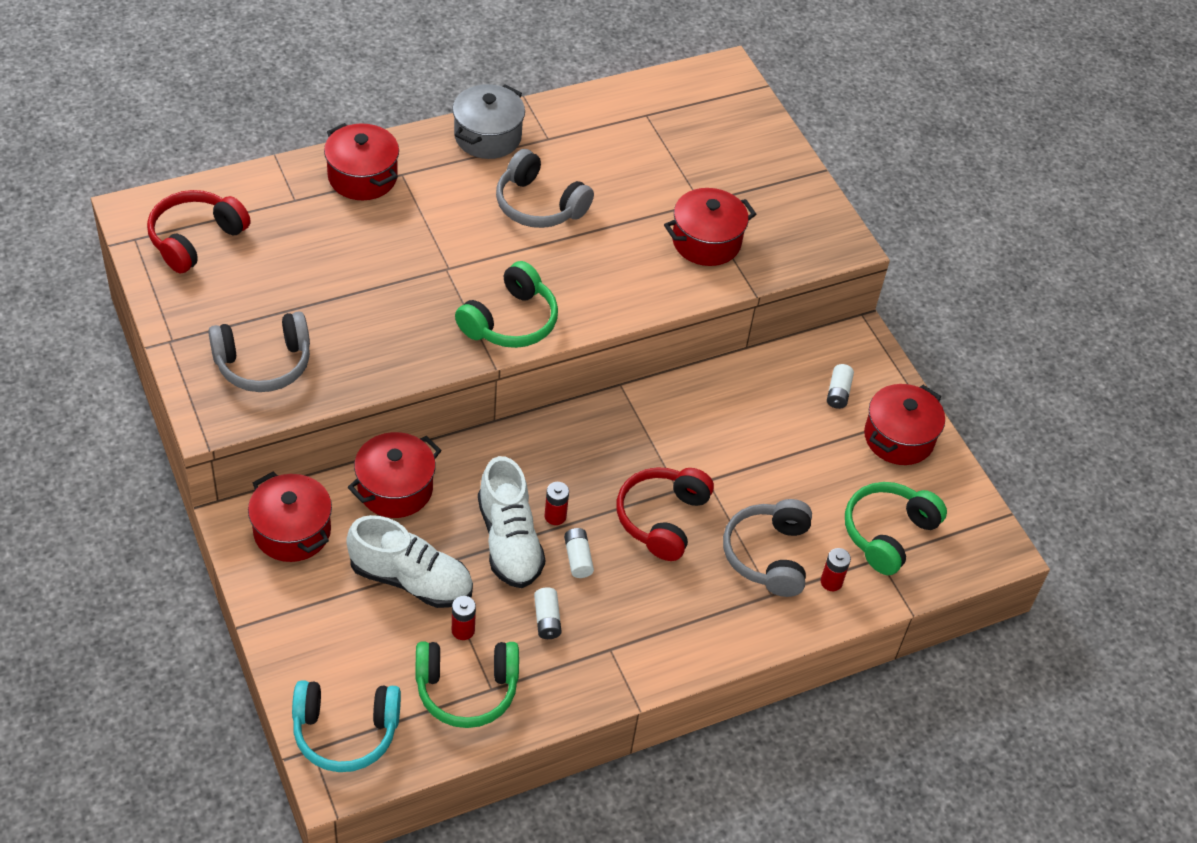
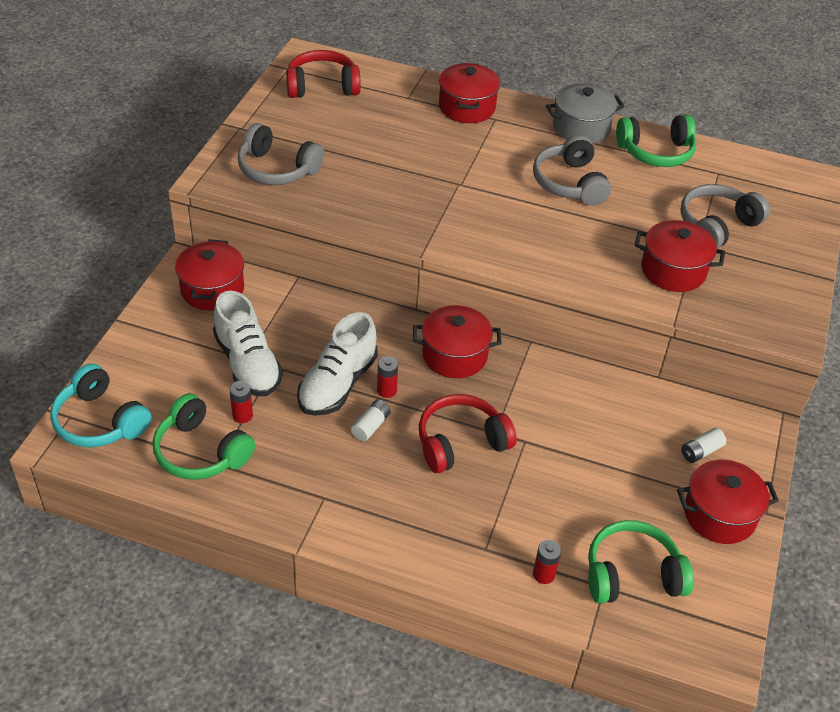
camera: 45 degrees right, 5 degrees down
red pot [348,432,442,518] -> red pot moved to [413,305,502,378]
green headphones [455,261,558,348] -> green headphones moved to [616,115,696,167]
white battery [534,587,562,639] -> none
grey headphones [723,499,812,597] -> grey headphones moved to [680,184,770,249]

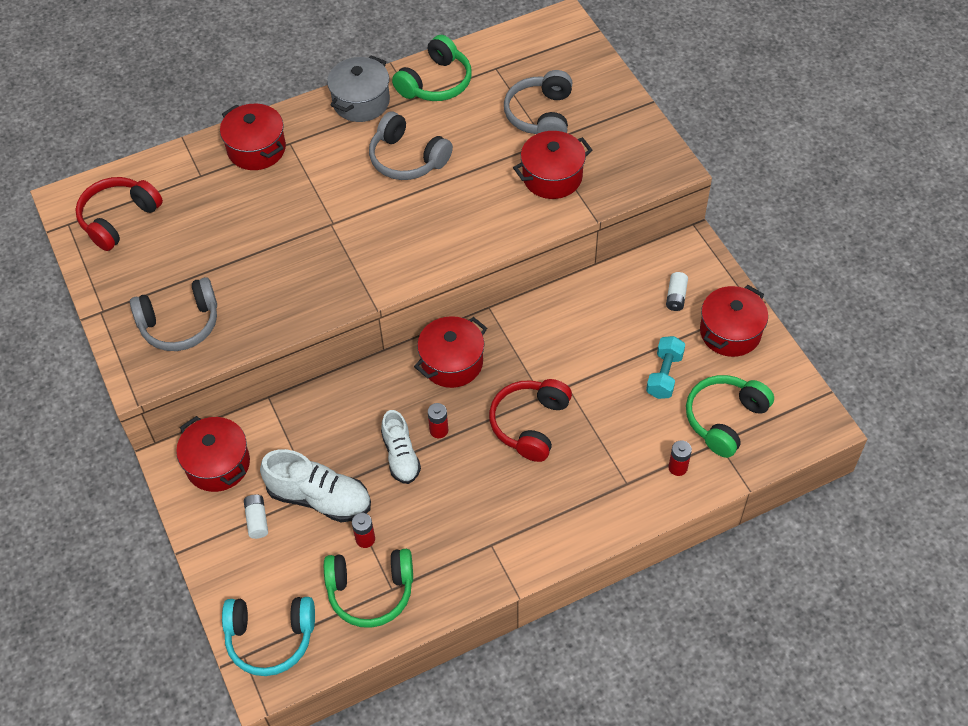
camera: 40 degrees left, 10 degrees up
white shoe [297,312,378,416] -> white shoe [381,410,421,484], size x0.66
white battery [351,399,391,441] -> white battery moved to [244,494,268,539]
none -> turquoise dumbbell [646,336,685,399]

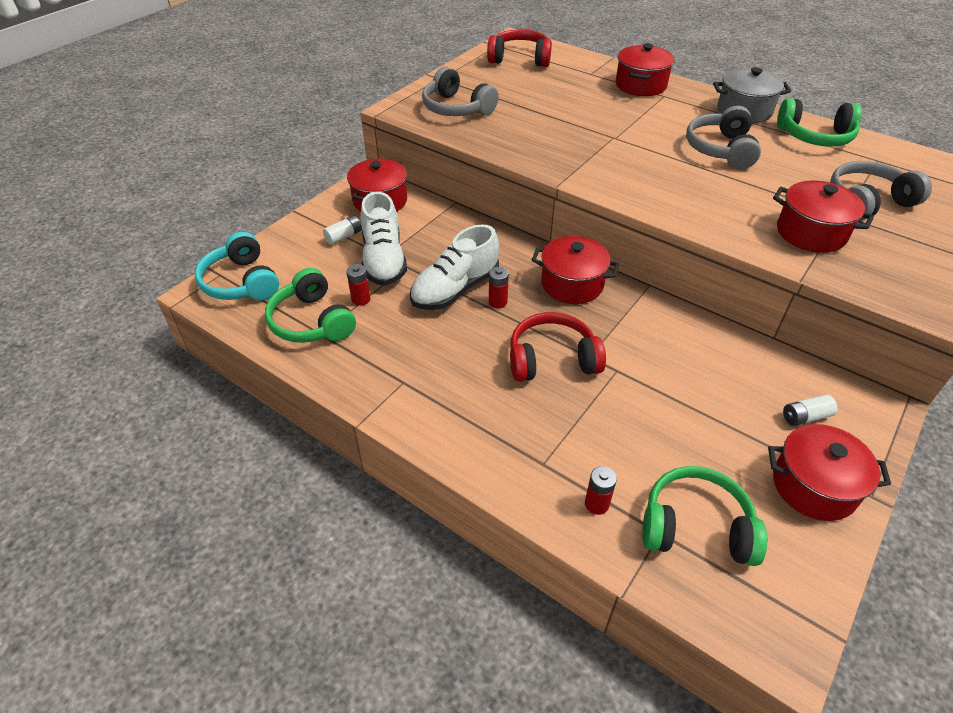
camera: 60 degrees right, 10 degrees down
white shoe [381,410,421,484] -> white shoe [410,224,499,310], size x1.51
turquoise dumbbell [646,336,685,399] -> none

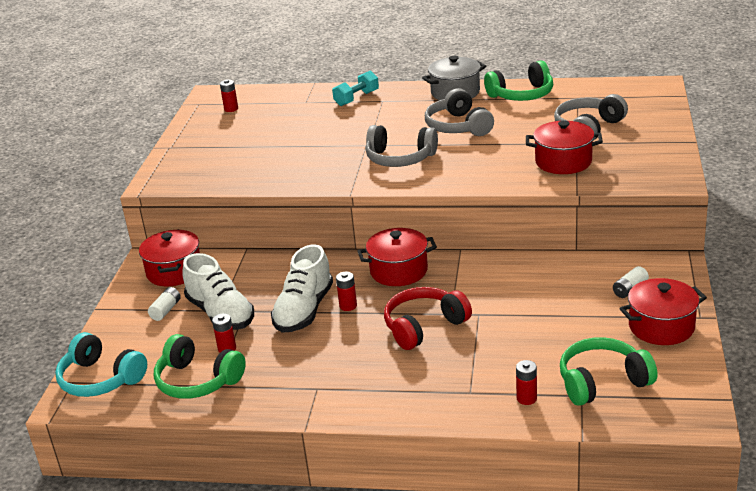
camera: 25 degrees left, 15 degrees down
grey headphones [422,67,499,116] -> grey headphones moved to [365,125,438,167]
red headphones [487,29,552,67] -> red battery [220,79,238,112]
red pot [616,43,674,96] -> turquoise dumbbell [332,71,379,106]

